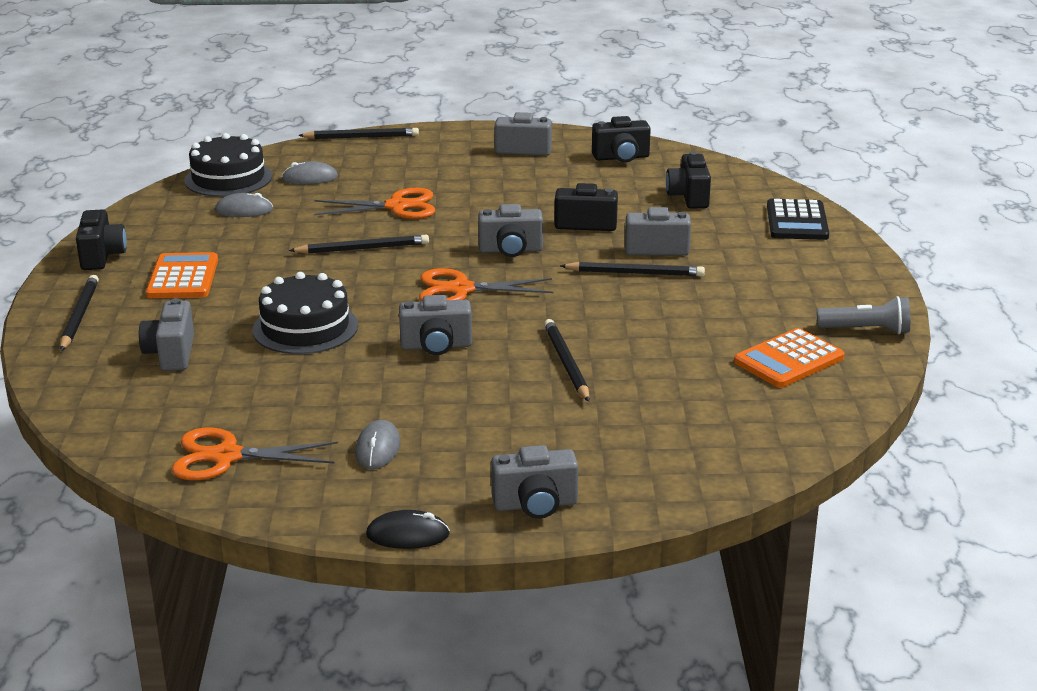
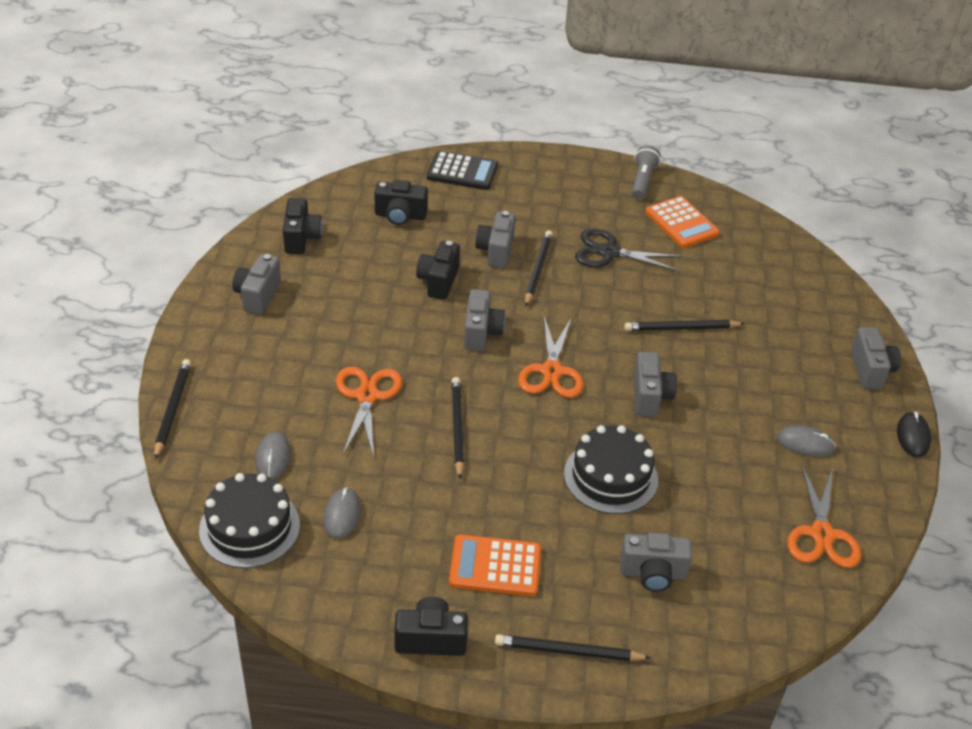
camera: 85 degrees left, 15 degrees up
none -> black scissors [575,229,683,272]

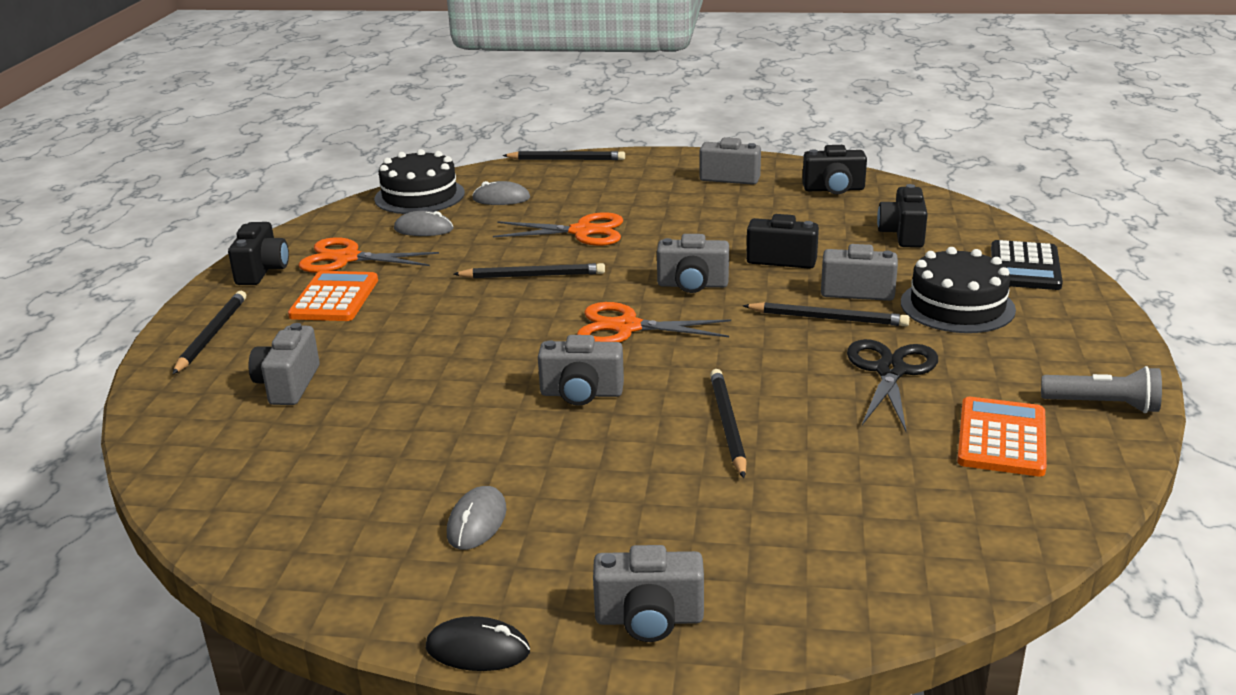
camera: 95 degrees right, 15 degrees down
black cake [564,425,658,514] -> black cake moved to [901,247,1016,333]
orange calculator [645,196,720,248] -> orange calculator turned 135 degrees clockwise [957,397,1047,477]
orange scissors [787,465,861,568] -> orange scissors moved to [298,237,439,273]

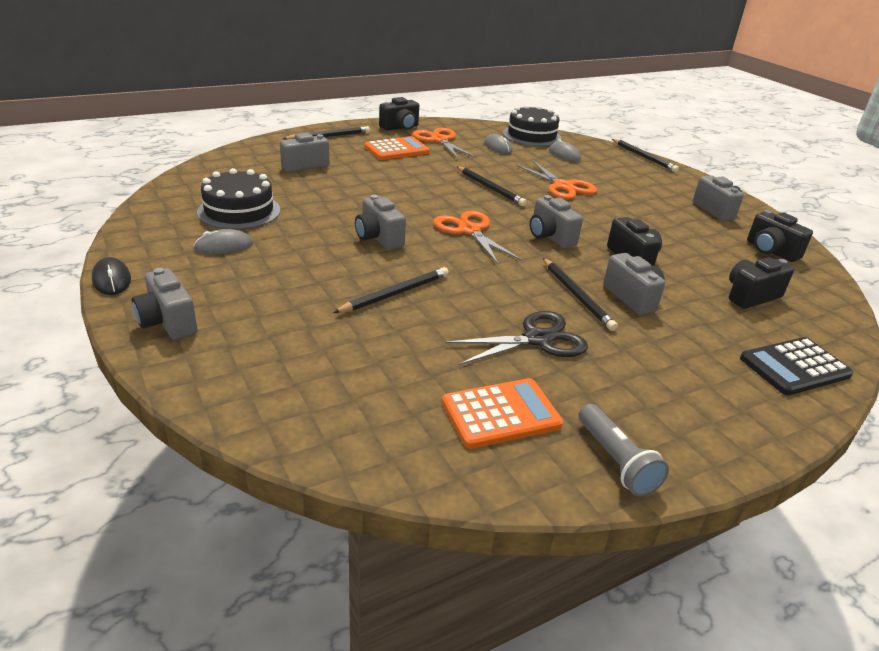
camera: 50 degrees right, 5 degrees up
black cake [901,247,1016,333] -> black cake moved to [197,168,280,230]

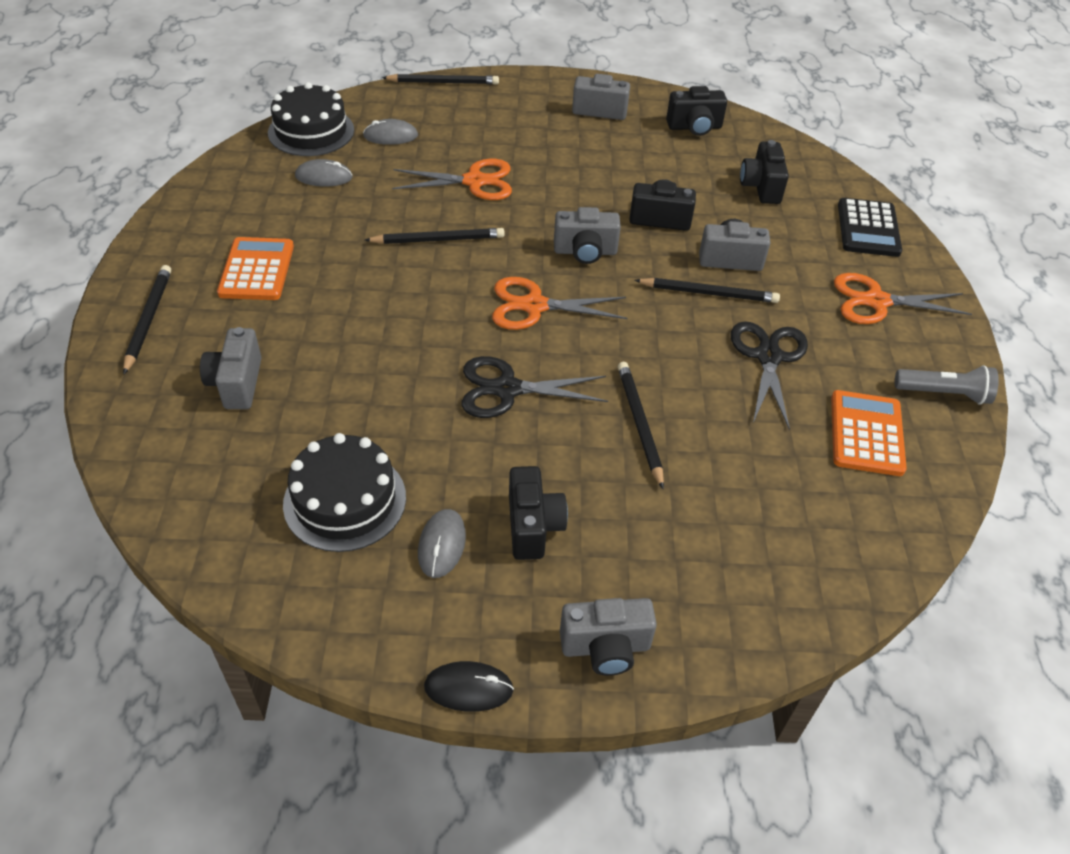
camera: 60 degrees left, 15 degrees up
grey camera [355,195,406,250] -> black scissors [462,356,608,418]
black camera [379,97,419,131] -> black camera moved to [509,466,568,560]
orange scissors [412,128,477,159] -> orange scissors moved to [834,273,972,324]

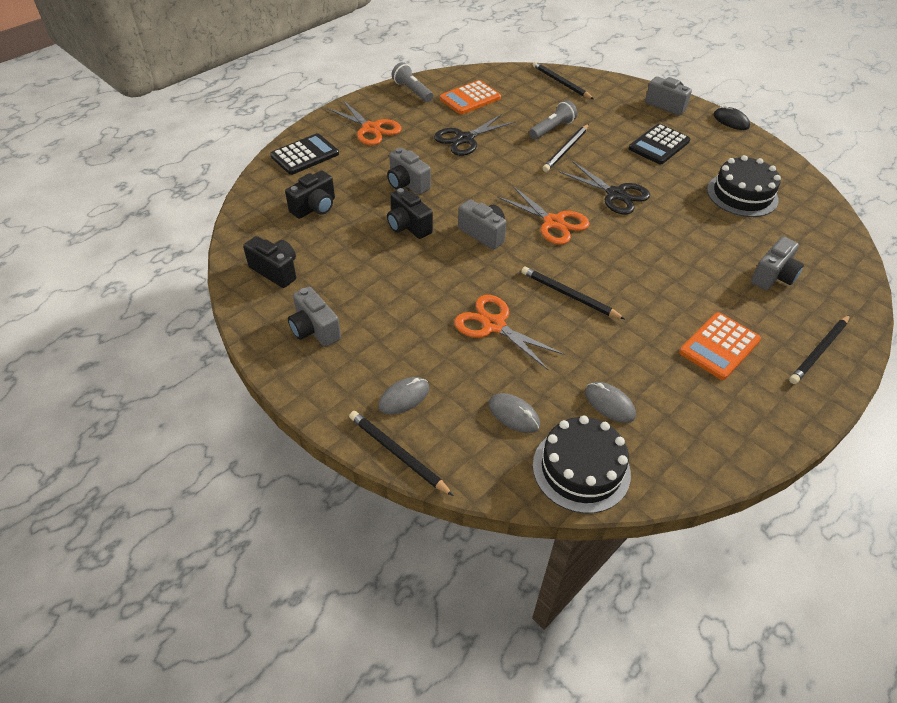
camera: 135 degrees left, 0 degrees up
grey mouse [418,509,466,578] -> grey mouse moved to [378,377,429,415]
black camera [509,466,568,560] -> black calculator [629,124,690,164]
black pencil [634,278,780,303] -> black pencil moved to [532,61,594,99]
none -> grey flashlight [529,100,577,139]

